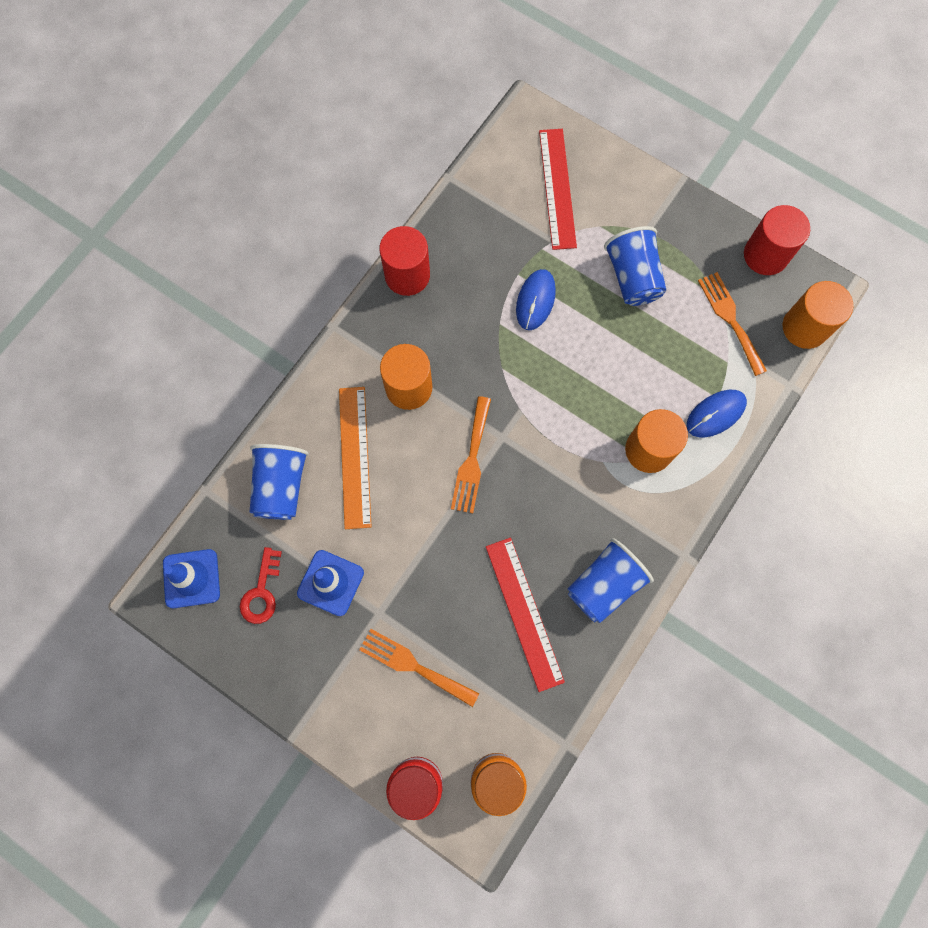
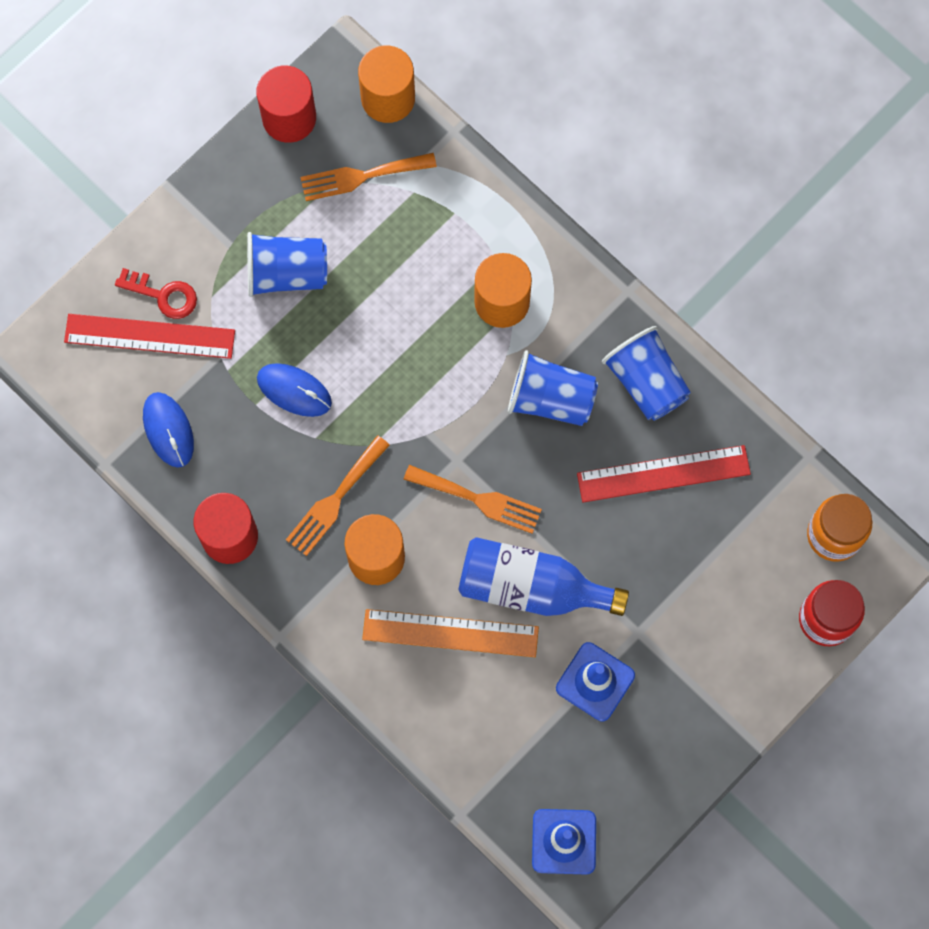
camera: 80 degrees left, 0 degrees up
red key [240,547,282,624] -> red key moved to [115,268,197,319]
blue cup [250,444,309,520] -> blue cup moved to [508,350,598,426]
orange fork [359,629,479,707] -> orange fork moved to [286,435,390,556]
blue mouse [687,390,747,438] -> blue mouse moved to [143,392,194,468]
none -> blue bottle [458,537,629,616]

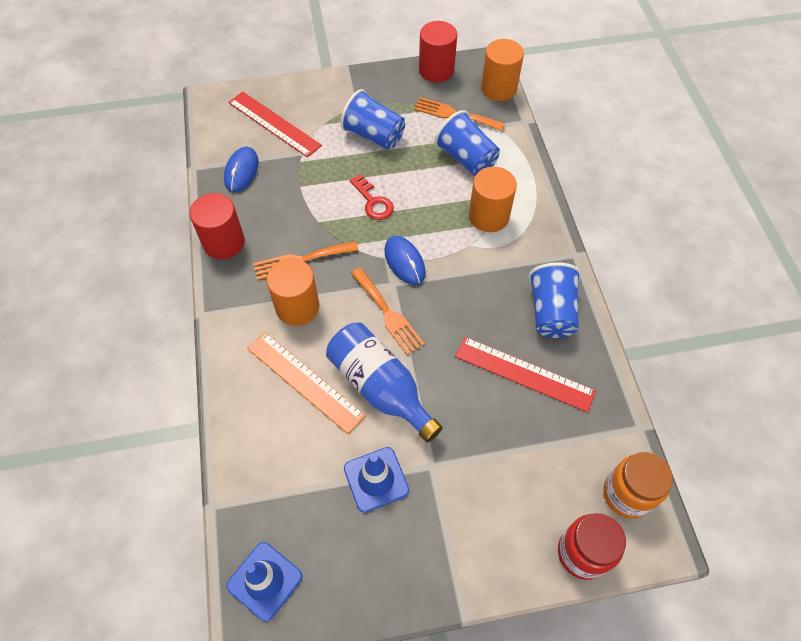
camera: 35 degrees right, 15 degrees down
red key [115,268,197,319] -> red key moved to [349,174,394,220]
blue mouse [257,363,332,417] -> blue mouse moved to [384,236,426,285]
blue cup [508,350,598,426] -> blue cup moved to [434,110,500,176]

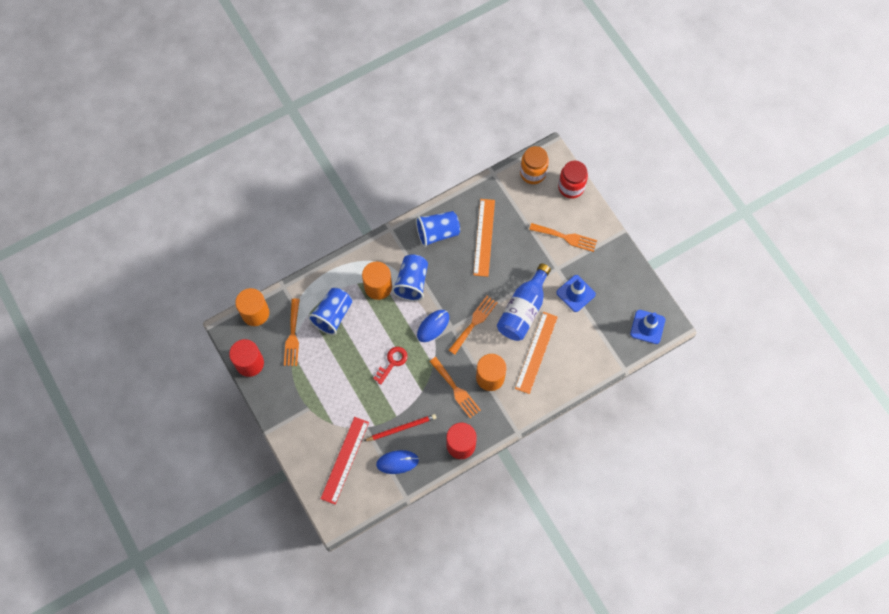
camera: 110 degrees left, 10 degrees up
blue cup [340,89,405,150] -> blue cup moved to [392,254,428,301]
red ruler [455,337,596,413] -> orange ruler [473,199,495,277]
none -> red pencil [364,414,437,441]
none -> orange fork [529,223,597,252]

